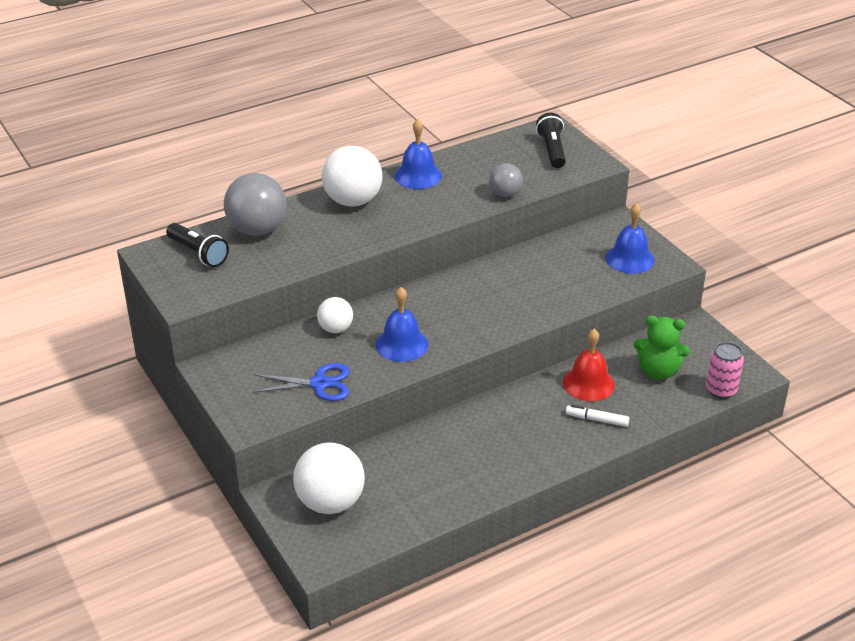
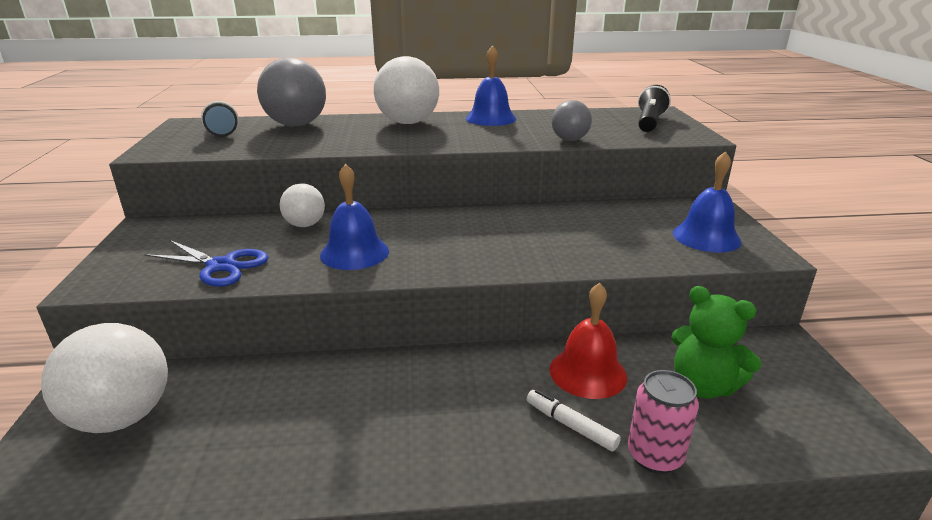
camera: 25 degrees right, 10 degrees down
pink can [706,342,744,399] -> pink can moved to [628,370,699,474]

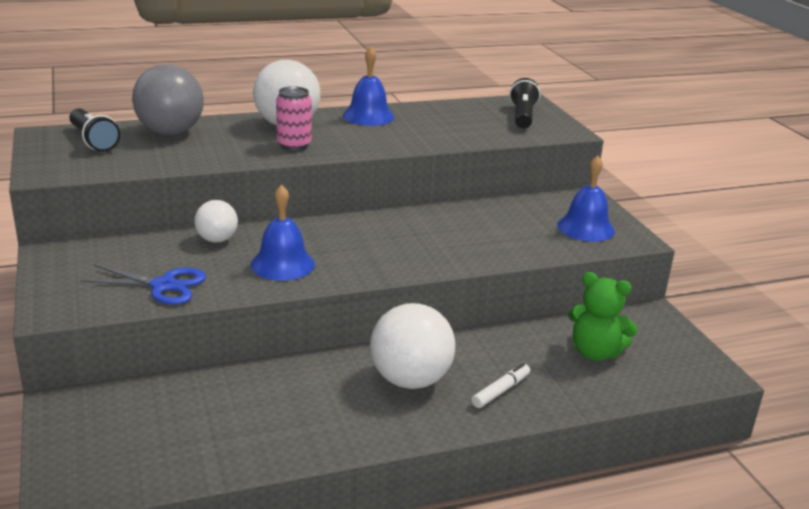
camera: 15 degrees left, 0 degrees up
white ball [41,323,168,433] -> white ball moved to [370,303,455,389]
white marker [527,389,621,452] -> white marker turned 105 degrees clockwise [472,363,530,408]
red bell [549,283,627,399] -> none
grey ball [551,100,592,141] -> none
pink can [628,370,699,474] -> pink can moved to [276,86,312,150]

